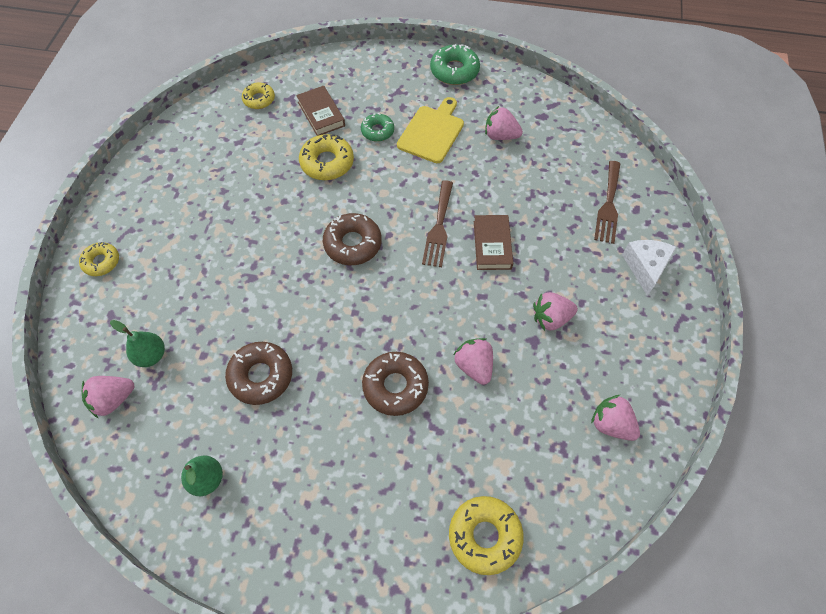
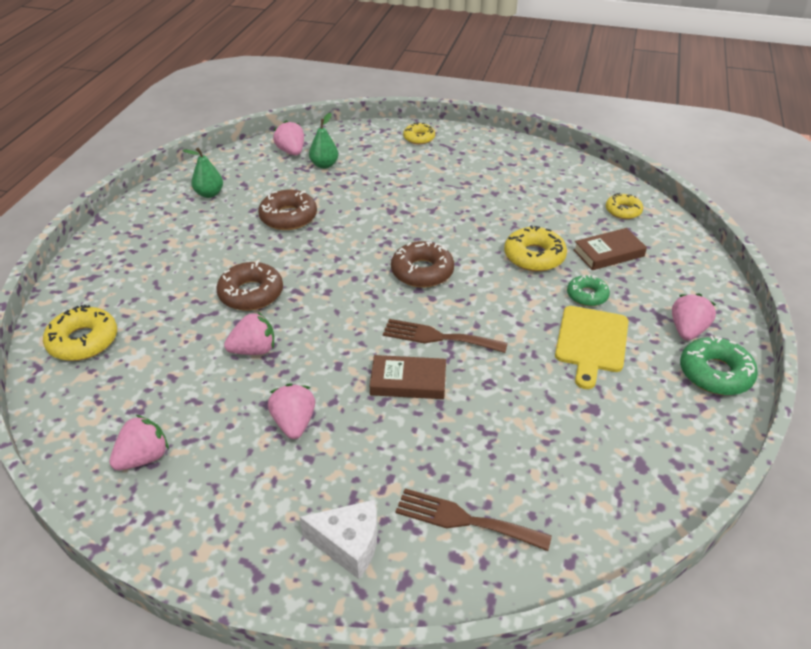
camera: 95 degrees right, 20 degrees down
yellow cutting board [397,97,464,163] -> yellow cutting board turned 75 degrees clockwise [555,306,628,389]
pink strawberry [485,106,523,140] -> pink strawberry moved to [672,293,716,341]

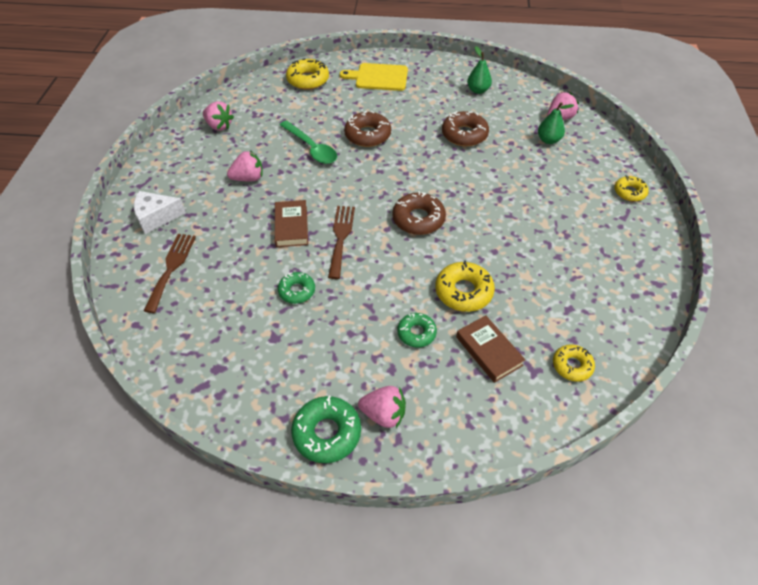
camera: 80 degrees right, 10 degrees up
pink strawberry [224,312,274,355] -> green spoon [280,120,337,164]
white cheese [300,500,377,579] -> white cheese turned 75 degrees clockwise [134,191,186,234]
yellow cutting board [555,306,628,389] -> yellow cutting board moved to [340,63,408,91]
none -> green donut [278,272,315,304]

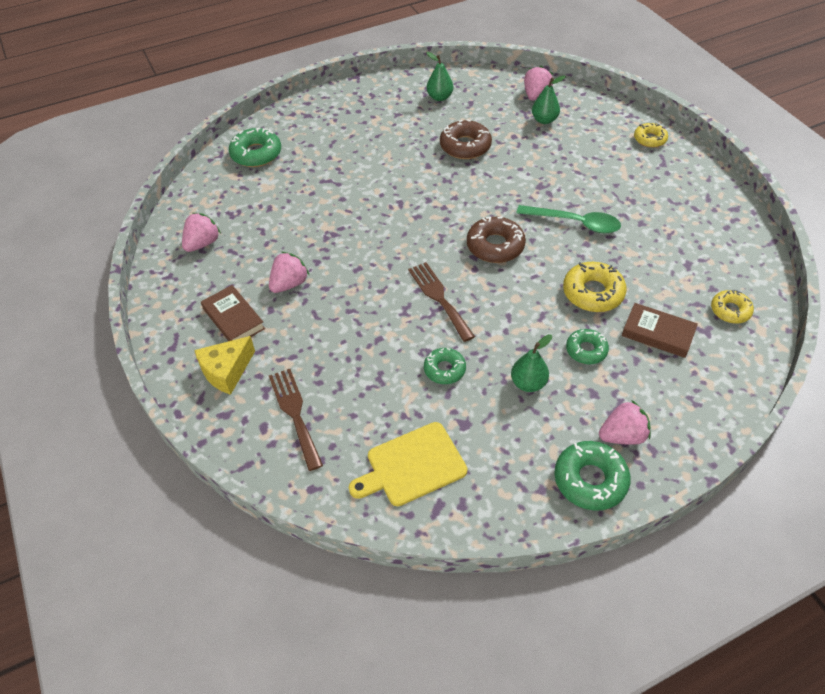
camera: 30 degrees left, 0 degrees up
white cheese [134,191,186,234] -> yellow cheese [194,336,255,395]
pink strawberry [203,101,234,131] -> pink strawberry turned 60 degrees counterclockwise [182,213,221,252]
brown book [275,200,308,247] -> brown book moved to [201,285,265,341]
green spoon [280,120,337,164] -> green spoon moved to [517,205,621,233]
yellow donut [286,58,329,90] -> green donut [229,128,281,167]
yellow cutting board [340,63,408,91] -> yellow cutting board moved to [349,422,468,506]
brown donut [344,111,391,147] -> none
none -> green pear [511,334,552,392]

